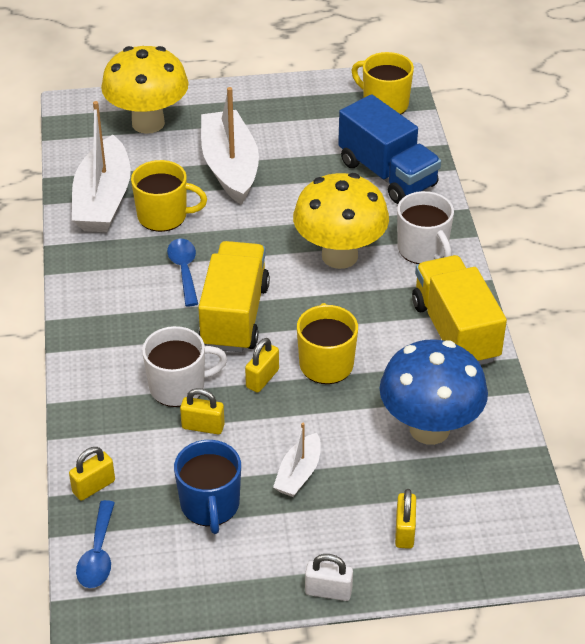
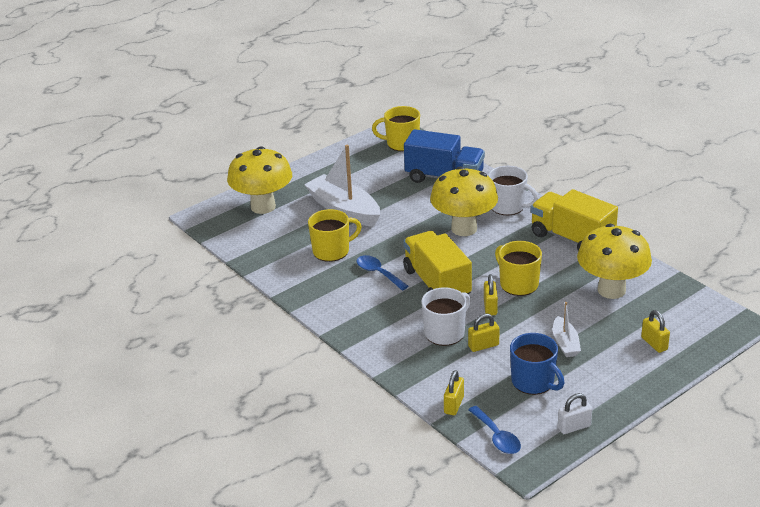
camera: 30 degrees left, 10 degrees down
white boat [72,101,131,232] -> none
white padlock [305,554,353,601] -> white padlock moved to [558,393,592,434]
blue mushroom [380,339,488,445] -> yellow mushroom [577,224,652,299]

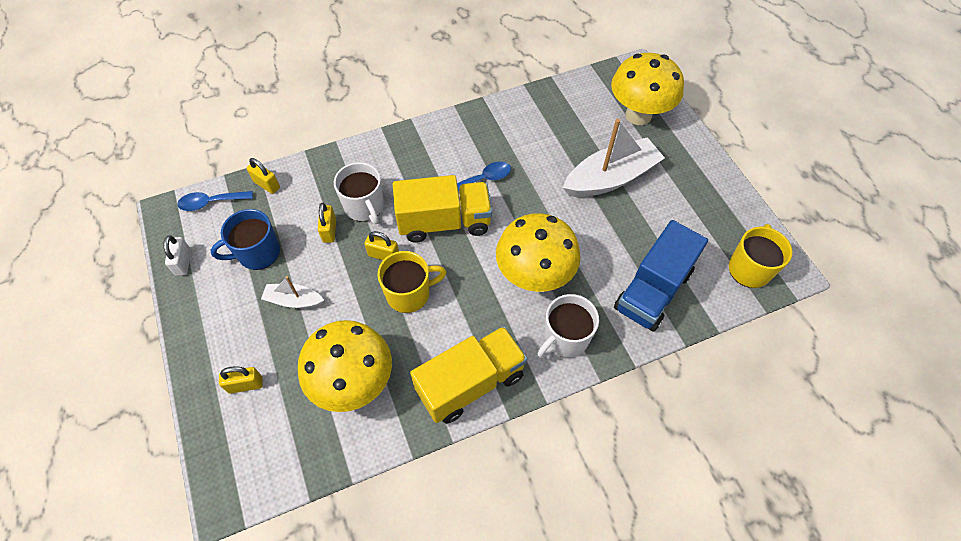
camera: 105 degrees right, 25 degrees up
yellow mug [308,209,362,262] -> none

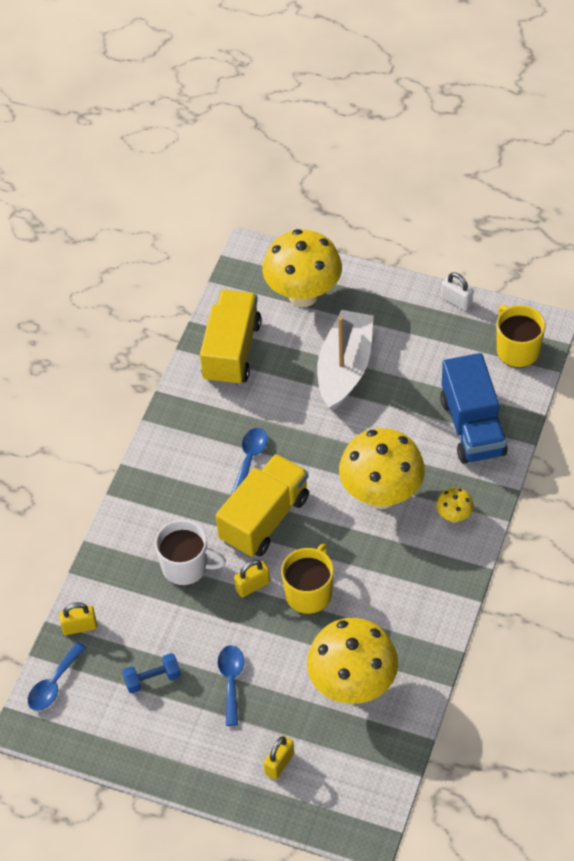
camera: 45 degrees left, 5 degrees down
white padlock [163,235,191,276] -> white padlock moved to [441,272,473,311]
blue mug [210,209,280,270] -> blue dumbbell [122,653,181,693]
white boat [261,276,324,308] -> blue spoon [218,645,244,726]
yellow padlock [318,203,336,243] -> none
yellow truck [410,326,527,424] -> yellow truck moved to [200,290,261,386]
white mug [537,294,599,358] -> yellow mushroom [436,488,474,523]

